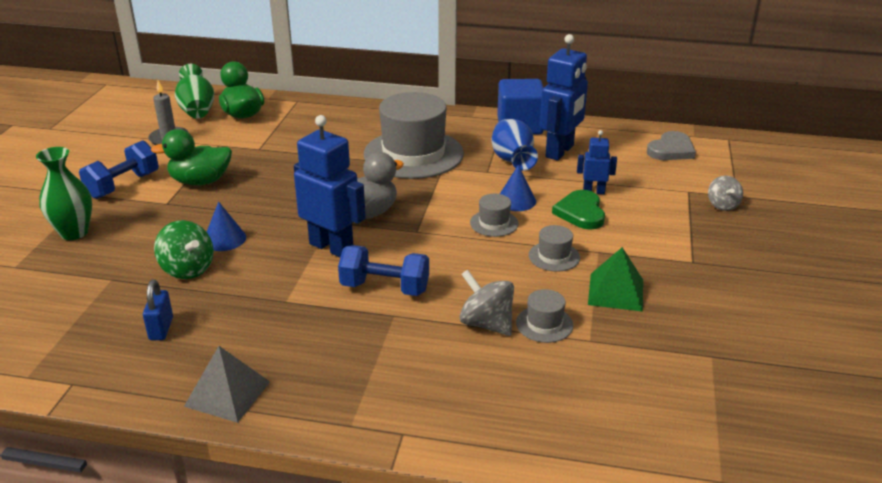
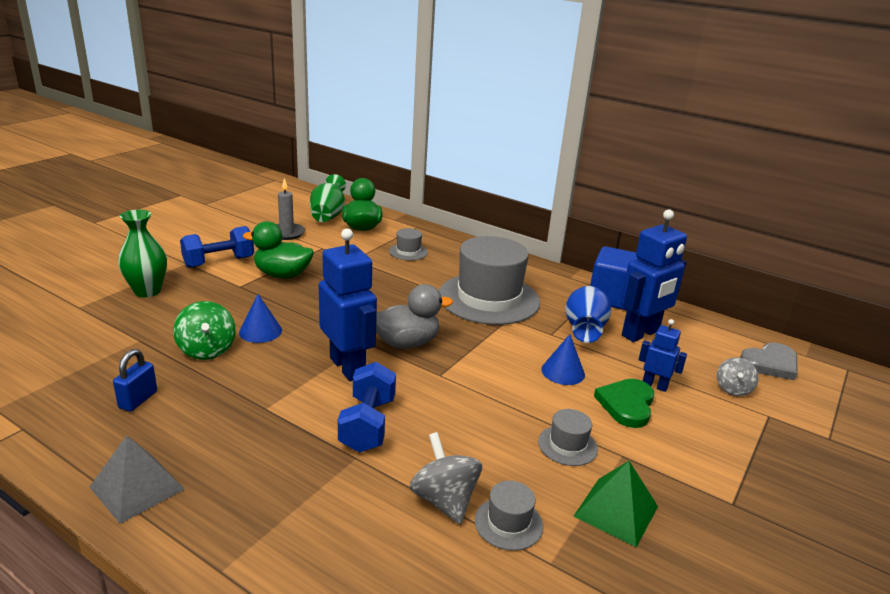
camera: 20 degrees right, 5 degrees down
blue dumbbell [338,245,429,296] -> blue dumbbell turned 60 degrees clockwise [338,362,396,453]
grey hat [470,194,519,237] -> grey hat moved to [389,228,428,261]
grey spinning top [708,175,743,211] -> grey spinning top moved to [717,357,759,396]

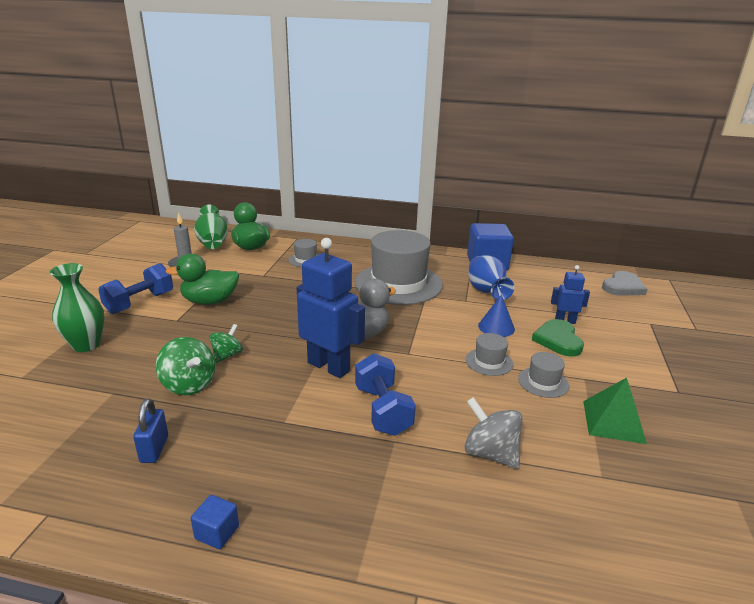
camera: 20 degrees left, 0 degrees up
grey pyramid [90,435,185,524] -> blue cube [191,495,239,549]
blue cone [239,294,282,343] -> green spinning top [210,324,243,363]
grey hat [475,481,543,551] -> grey hat moved to [466,333,513,376]
blue robot [620,209,687,342] -> none
grey spinning top [717,357,759,396] -> none

